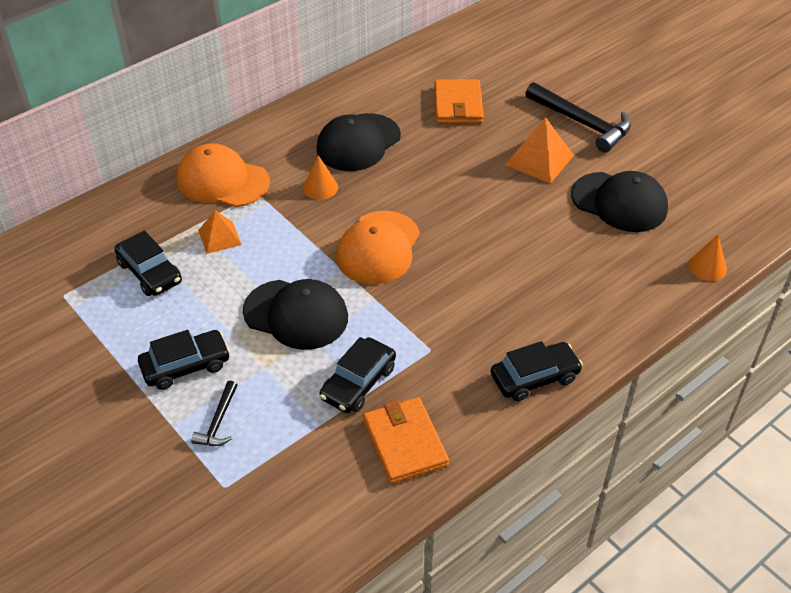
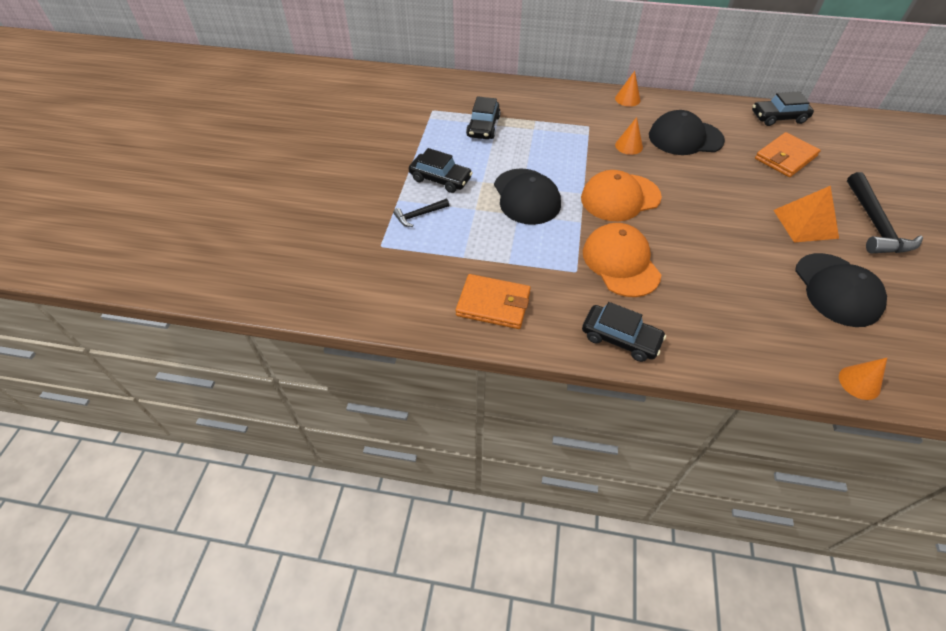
camera: 50 degrees right, 5 degrees up
orange cap [177,144,270,207] -> orange cap moved to [583,223,661,297]
orange pyramid [198,210,242,254] -> none
black car [319,337,396,413] -> black car moved to [752,91,814,126]
orange wallet [363,397,449,484] -> orange wallet turned 75 degrees clockwise [456,274,531,329]
none -> orange cone [615,71,640,107]

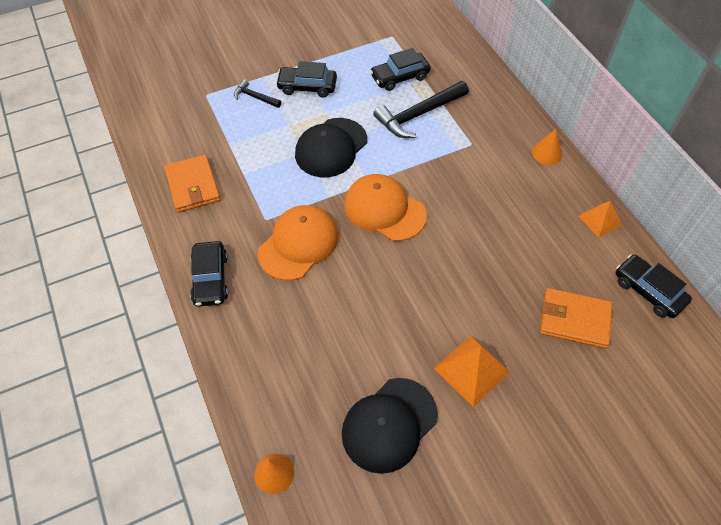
camera: 55 degrees right, 5 degrees up
black car [409,148,472,193] -> black car turned 105 degrees clockwise [276,61,337,98]
orange cone [615,117,643,155] -> none
black cap [649,110,725,155] -> none
black hammer [847,172,923,254] -> black hammer moved to [373,81,469,138]
none -> orange pyramid [578,201,622,238]

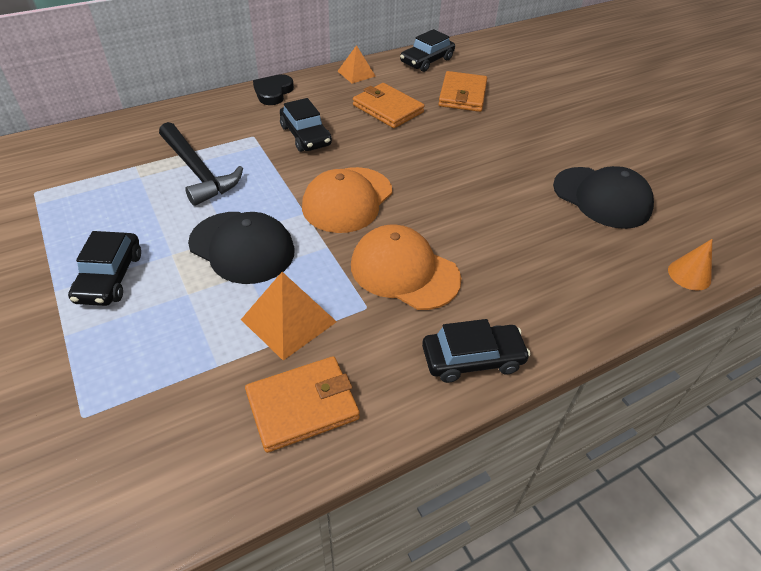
camera: 95 degrees left, 10 degrees down
black hammer [234,79,281,108] -> none
black car [370,48,431,91] -> black car moved to [280,98,332,152]
orange pyramid [434,336,511,407] -> orange pyramid moved to [241,272,337,361]
orange cone [532,129,562,165] -> black heart [253,74,294,105]
none -> orange wallet [353,83,425,128]

